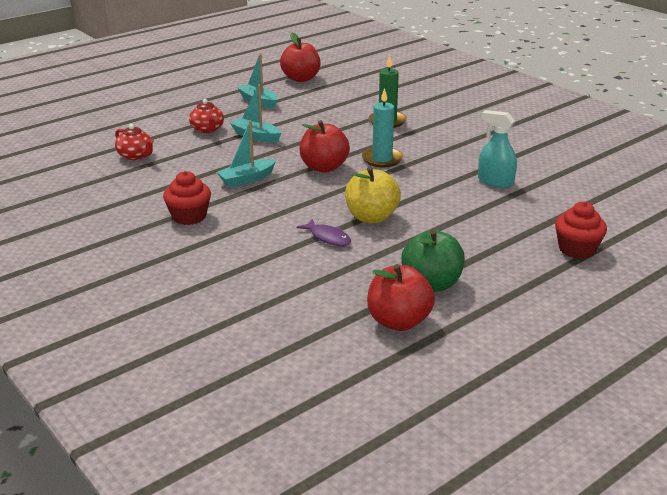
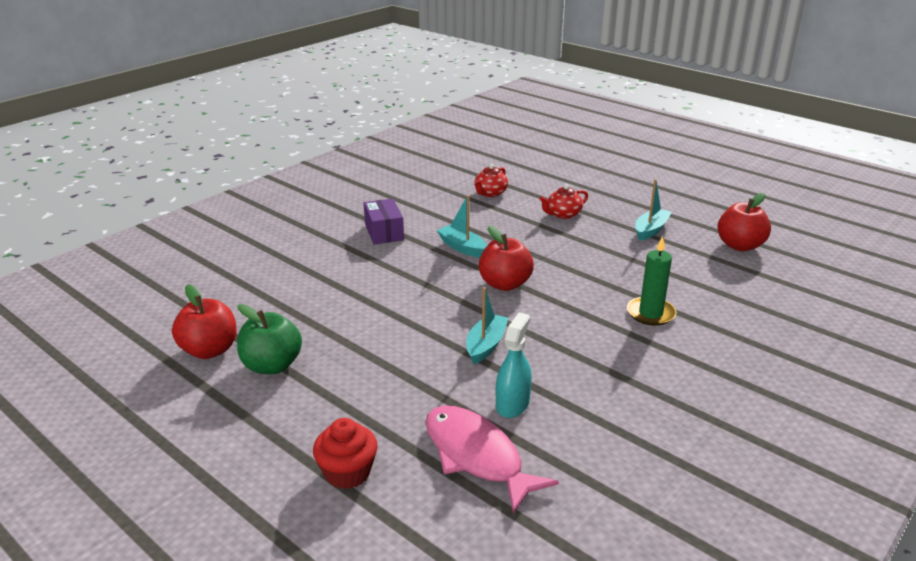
camera: 80 degrees right, 0 degrees up
red cupcake [163,171,211,225] -> purple box [364,199,404,244]
turquoise boat [230,85,282,143] -> turquoise boat moved to [466,287,508,364]
purple fish [296,219,351,246] -> none
yellow apple [345,167,401,223] -> none
turquoise candle [362,88,403,167] -> none
none -> pink fish [426,406,559,514]

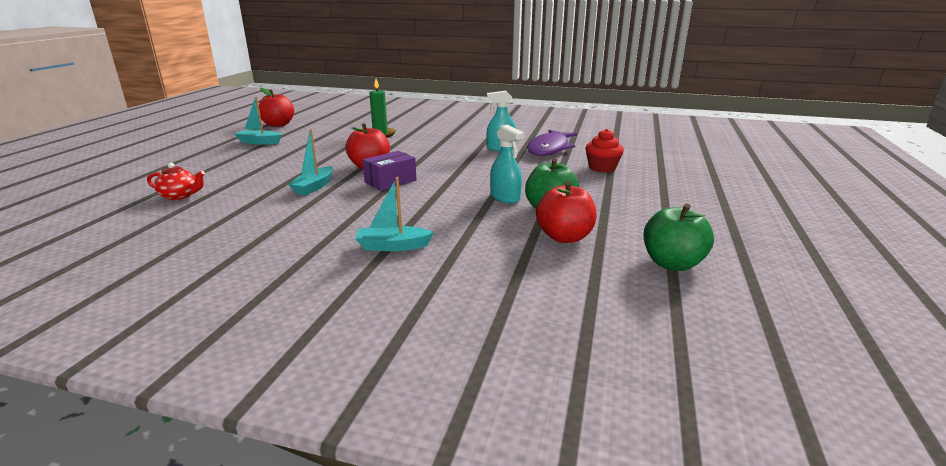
camera: 115 degrees left, 5 degrees down
purple box [364,199,404,244] -> purple box moved to [363,151,417,191]
pink fish [426,406,559,514] -> purple fish [527,129,577,156]
turquoise boat [466,287,508,364] -> turquoise boat moved to [355,177,434,251]
red teapot [540,184,588,219] -> none
none -> turquoise spray bottle [490,125,525,204]
none -> green apple [644,203,714,271]

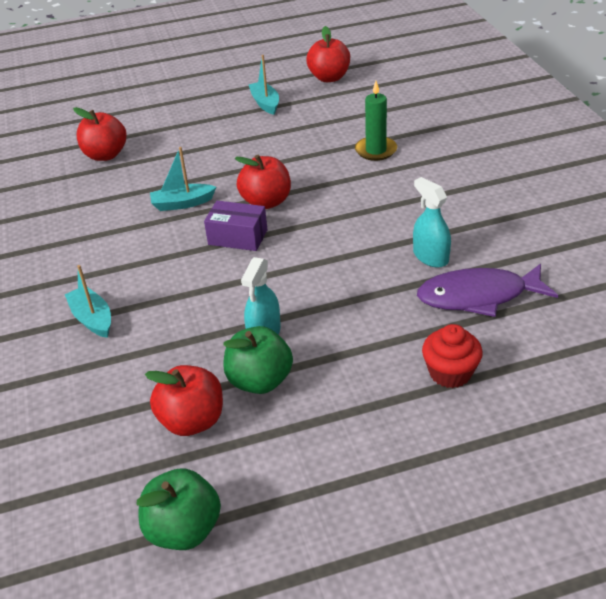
camera: 60 degrees right, 15 degrees up
red teapot [147,162,205,200] -> red apple [73,107,126,161]

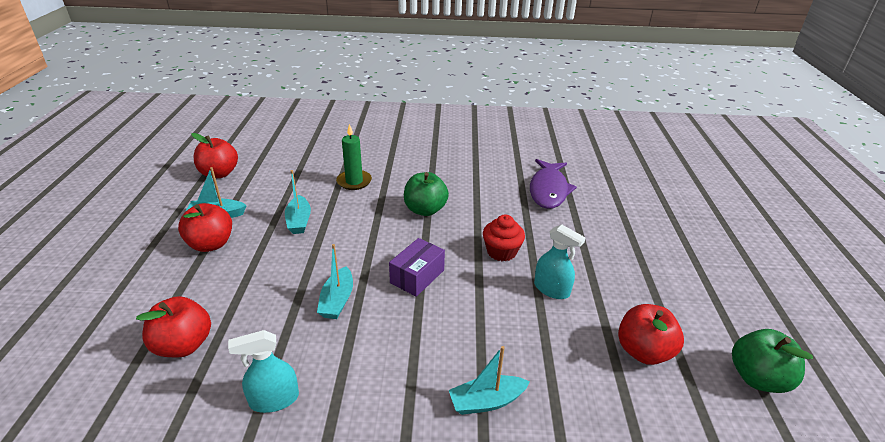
camera: 75 degrees left, 5 degrees down
green apple [223,326,293,394] -> green apple moved to [404,172,449,216]
red apple [235,155,291,209] -> red apple moved to [178,203,232,252]
turquoise spray bottle [413,177,451,268] -> turquoise spray bottle moved to [228,330,299,413]
red cupcake [422,324,483,388] -> red cupcake moved to [483,215,525,261]
none -> turquoise boat [285,170,311,234]

